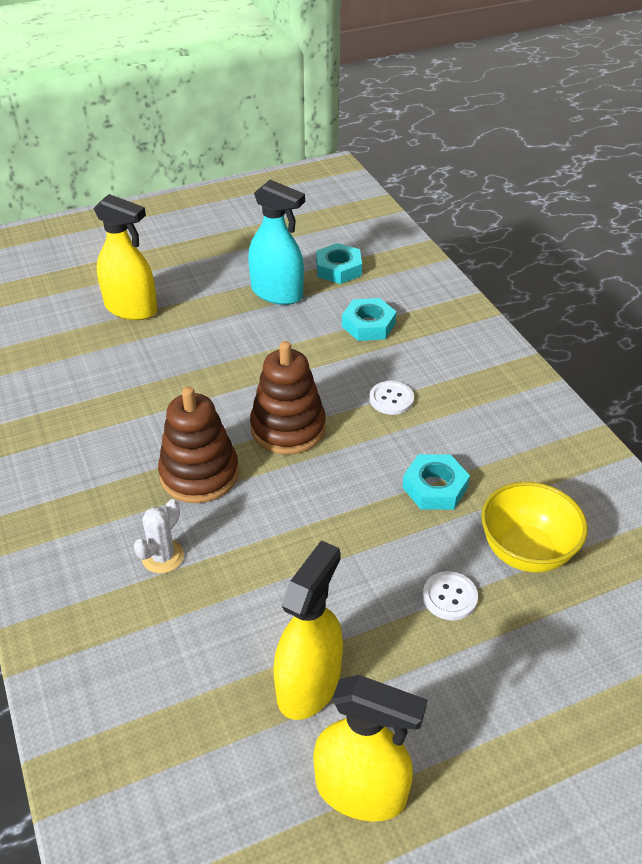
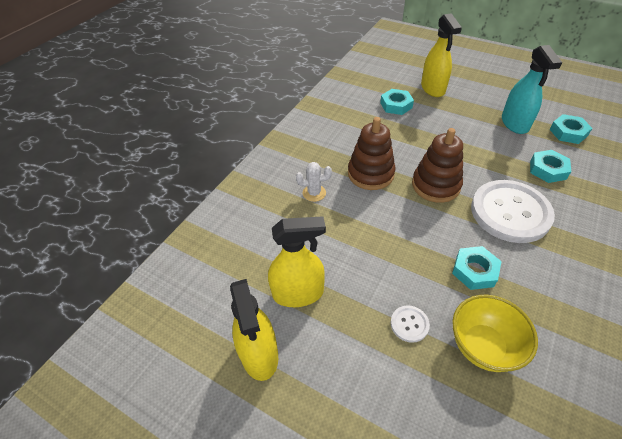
camera: 55 degrees right, 5 degrees up
white button [369,381,414,415] -> white button [471,180,555,243], size x2.43
none -> turquoise nut [380,89,414,115]

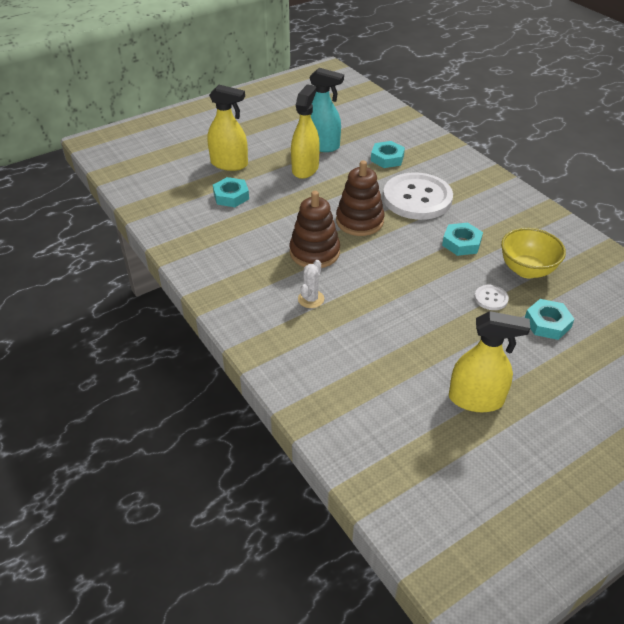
camera: 65 degrees left, 5 degrees down
yellow spray bottle [268,216,326,307] -> yellow spray bottle moved to [291,84,320,179]
turquoise nut [550,114,592,144] -> turquoise nut moved to [525,299,574,340]

